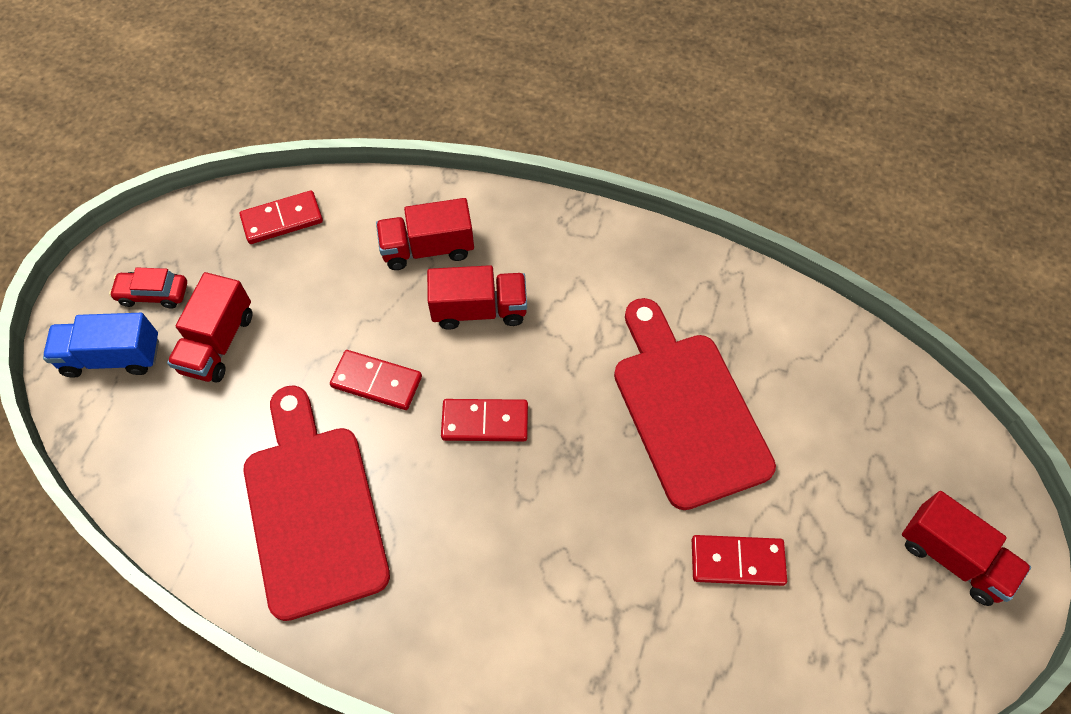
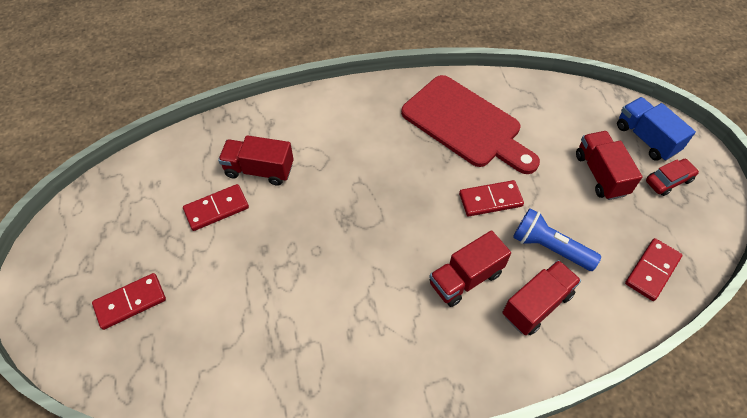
camera: 150 degrees right, 5 degrees down
blue truck [43,313,159,378] -> blue truck turned 90 degrees counterclockwise [617,97,696,161]
red domino [441,399,528,441] -> red domino moved to [92,273,166,330]
red cutting board [614,298,776,510] -> none
red truck [902,491,1031,606] -> red truck moved to [218,135,294,186]
none -> blue flashlight [513,208,601,271]

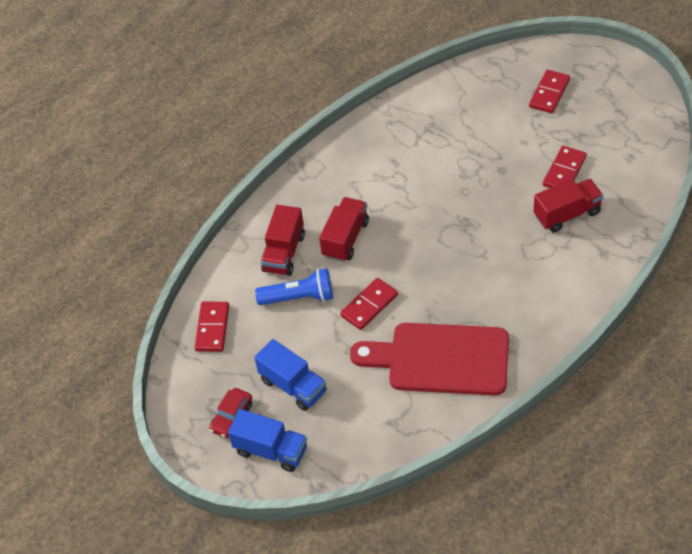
camera: 150 degrees right, 5 degrees down
red truck [576,131,643,200] -> blue truck [254,339,327,411]

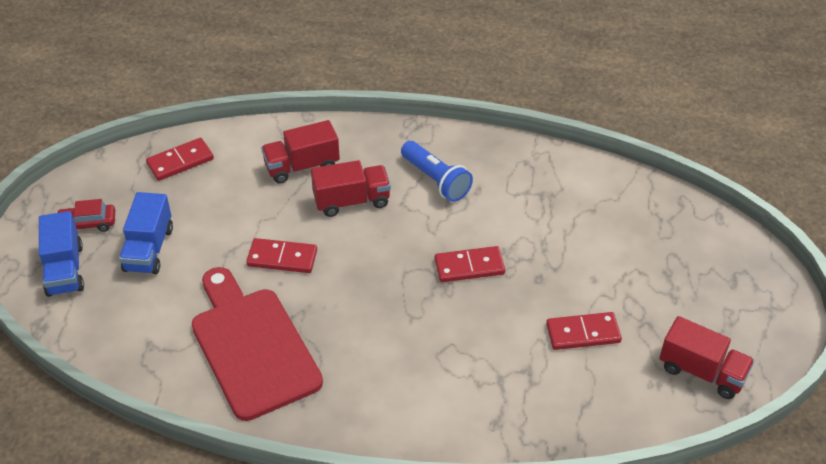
camera: 50 degrees right, 5 degrees down
blue flashlight [255,268,333,305] -> blue flashlight moved to [401,141,473,202]
red domino [529,70,570,113] -> red domino moved to [435,246,505,282]
red truck [534,179,604,233] -> red truck moved to [660,316,755,399]

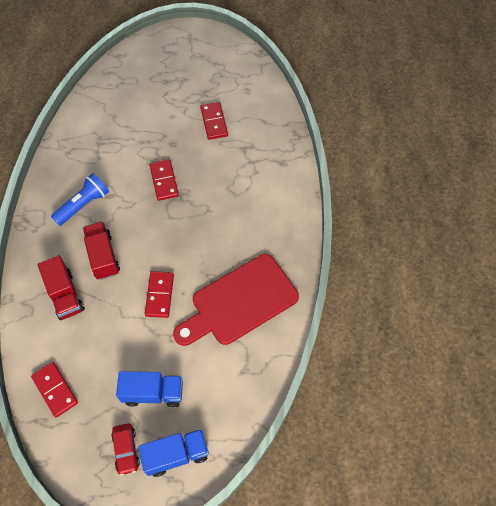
camera: 95 degrees left, 15 degrees up
red truck [660,316,755,399] -> none

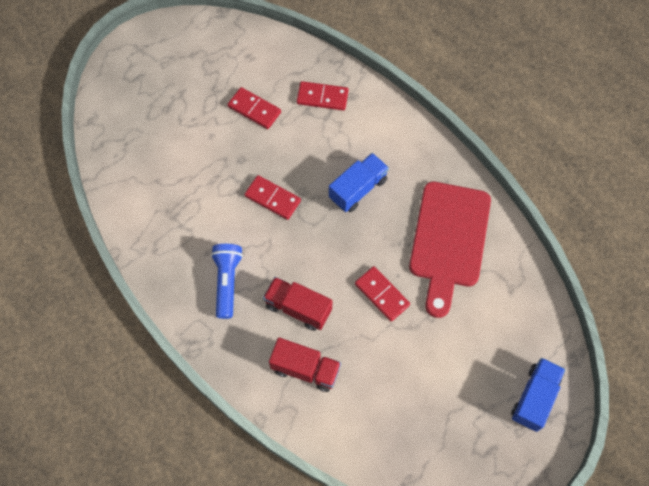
camera: 45 degrees left, 5 degrees up
red domino [31,362,78,417] -> red domino moved to [297,81,349,111]
red car [111,424,140,476] -> none
blue truck [116,371,183,407] -> blue truck moved to [329,153,389,212]

